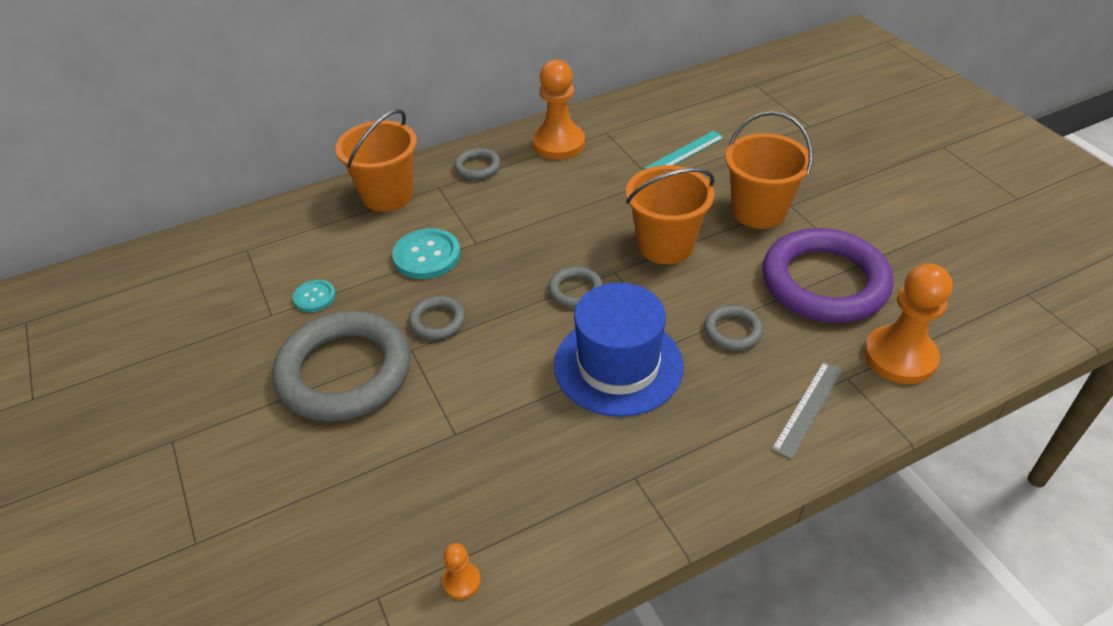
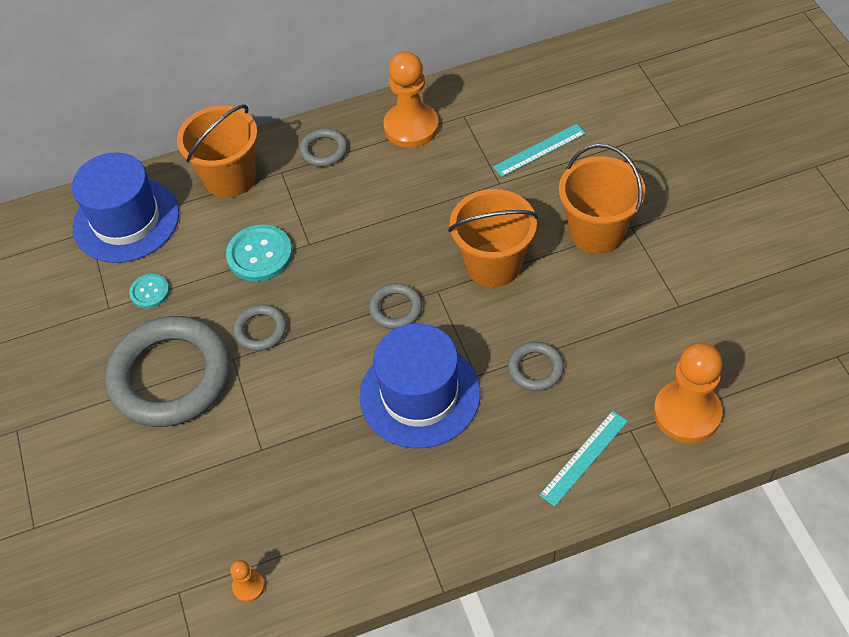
camera: 10 degrees right, 10 degrees up
purple ring [762,228,893,323] -> none
grey ruler [771,361,843,459] -> turquoise ruler [539,411,628,507]
none -> blue hat [72,152,179,263]

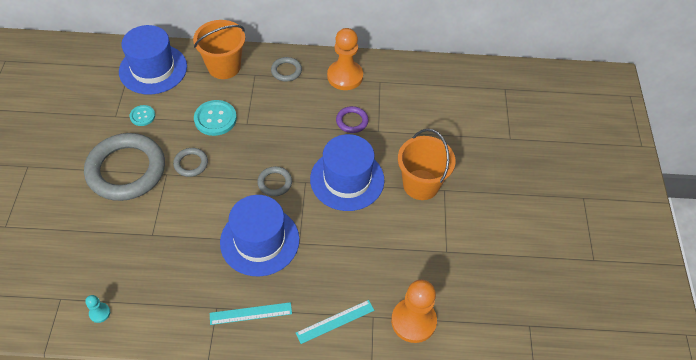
camera: 15 degrees right, 0 degrees up
orange pawn [230,560,265,602] -> turquoise pawn [85,295,110,323]
orange bucket [448,189,538,287] -> blue hat [310,134,385,211]
turquoise ruler [493,124,586,177] -> turquoise ruler moved to [210,302,292,325]
grey ring [508,342,564,391] -> none
none -> purple ring [336,106,369,133]

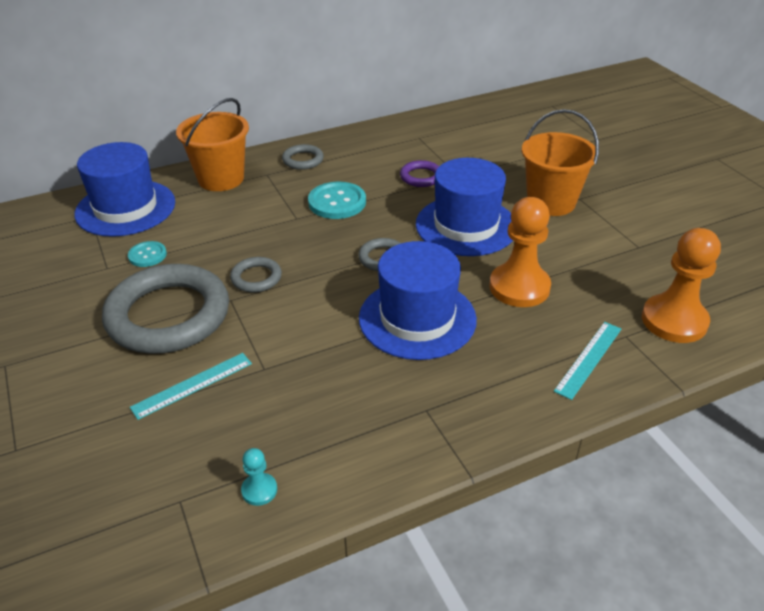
camera: 25 degrees left, 15 degrees down
turquoise button [194,100,237,136] -> turquoise button moved to [308,182,366,219]
turquoise ruler [210,302,292,325] -> turquoise ruler moved to [130,353,252,420]
orange pawn [327,28,363,90] -> orange pawn moved to [489,197,551,307]

